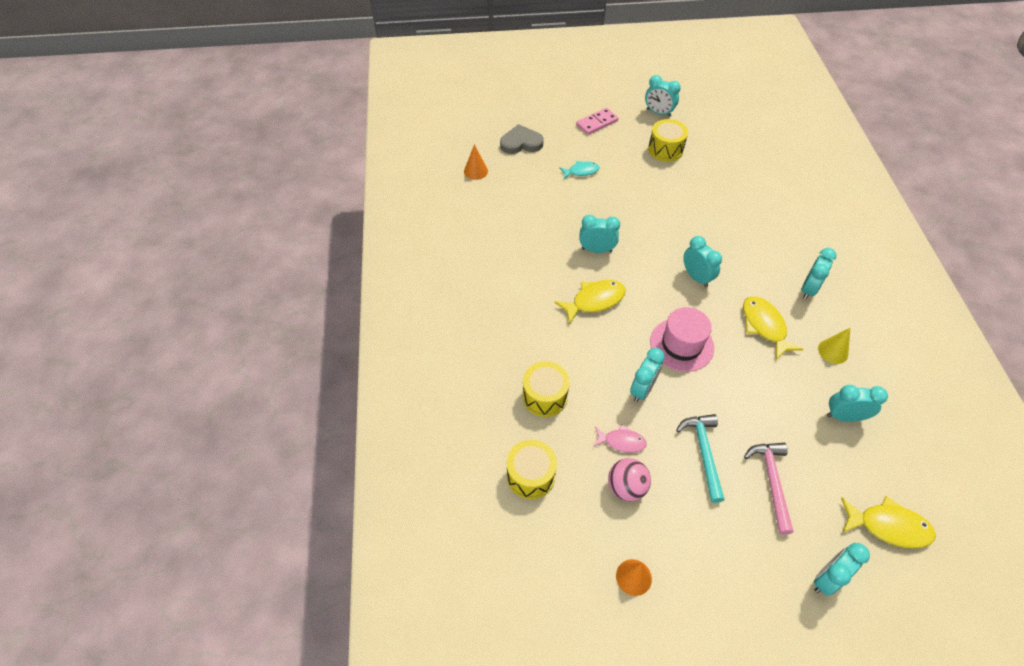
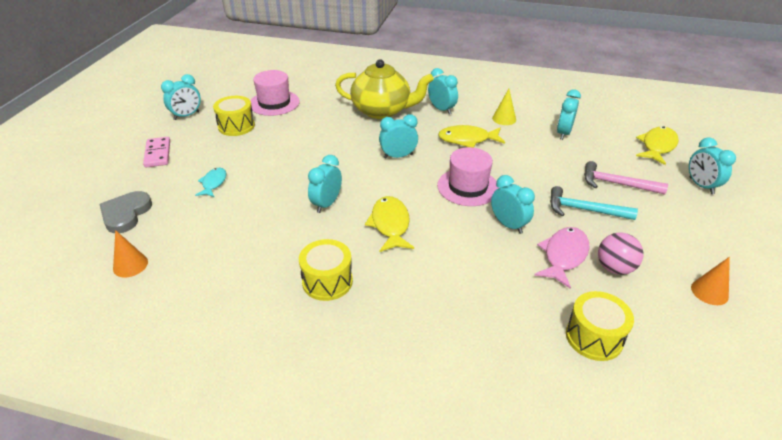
camera: 70 degrees left, 15 degrees down
yellow drum [522,361,570,417] -> yellow drum moved to [299,239,353,301]
pink fish [593,425,647,453] -> pink fish [534,227,590,289], size x1.58
none -> pink hat [250,70,300,116]
none -> yellow teapot [335,59,434,119]

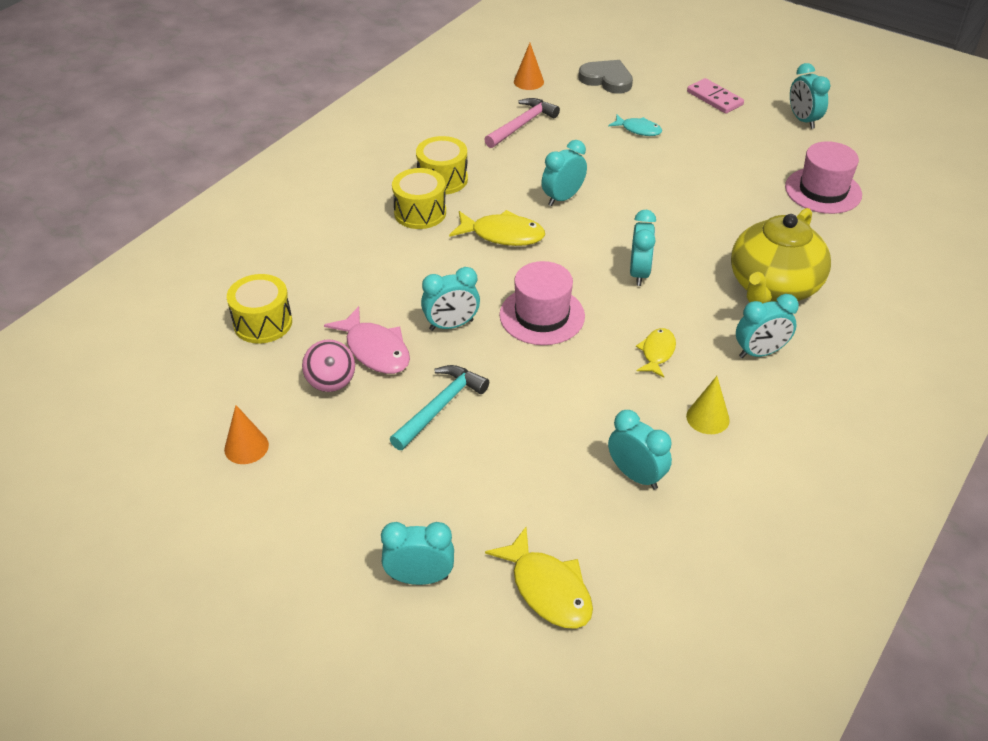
camera: 110 degrees right, 5 degrees up
pink domino [143,137,170,168] -> pink domino turned 45 degrees clockwise [687,78,744,114]
yellow drum [213,96,255,136] -> yellow drum moved to [392,168,446,229]
turquoise clock [308,155,342,213] -> turquoise clock turned 90 degrees counterclockwise [542,140,587,206]
yellow fish [438,125,505,148] -> yellow fish [636,328,676,378], size x0.63
pink hammer [584,161,668,195] -> pink hammer moved to [484,98,560,148]

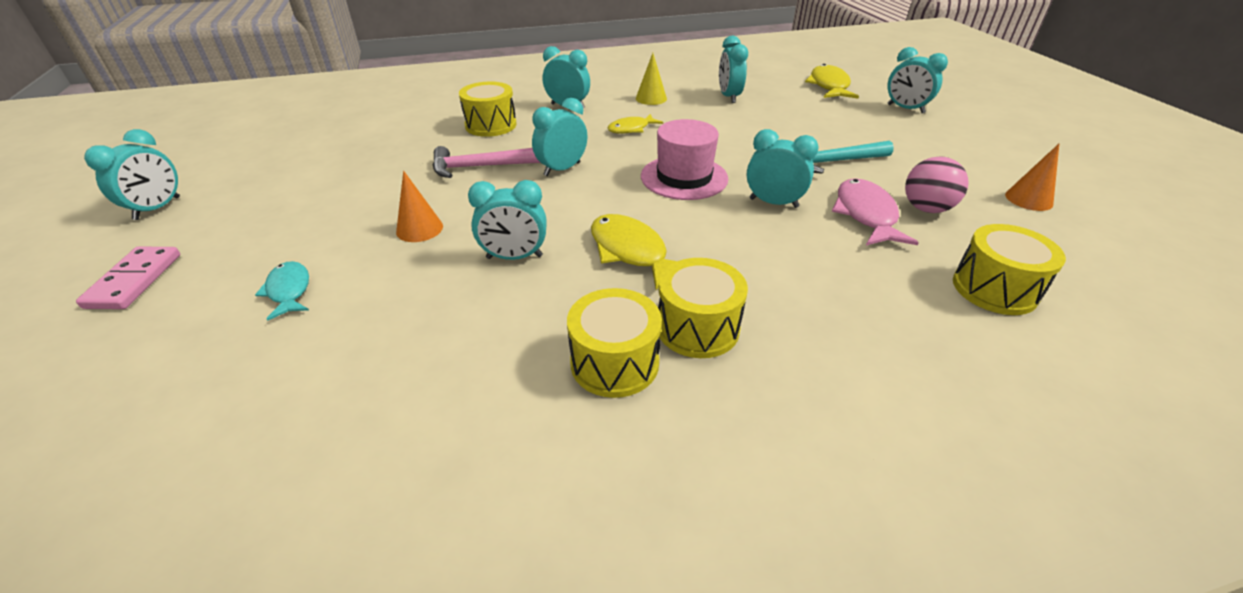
camera: 140 degrees left, 5 degrees down
pink hammer [484,98,560,148] -> pink hammer moved to [433,146,541,178]
orange cone [514,43,544,90] -> orange cone moved to [396,171,443,242]
grey heart [578,60,633,94] -> none
yellow teapot [731,208,831,303] -> yellow drum [459,81,517,137]
pink hat [785,141,862,214] -> none

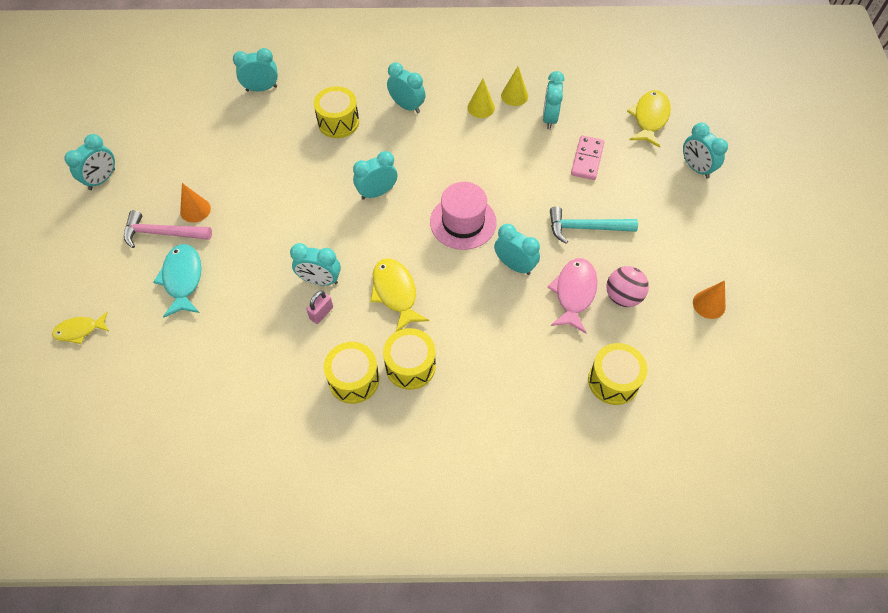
camera: 15 degrees right, 20 degrees up
pink domino [76,247,180,309] -> pink domino moved to [571,135,604,180]
turquoise fish [255,261,309,321] -> turquoise fish [153,244,201,318], size x1.58
orange cone [396,171,443,242] -> orange cone moved to [180,183,211,223]
pink hammer [433,146,541,178] -> pink hammer moved to [124,210,212,248]
yellow fish [608,114,663,134] -> yellow fish moved to [52,312,109,344]
none -> turquoise clock [233,48,278,92]
none -> pink padlock [306,291,333,324]
none -> yellow cone [501,67,528,106]

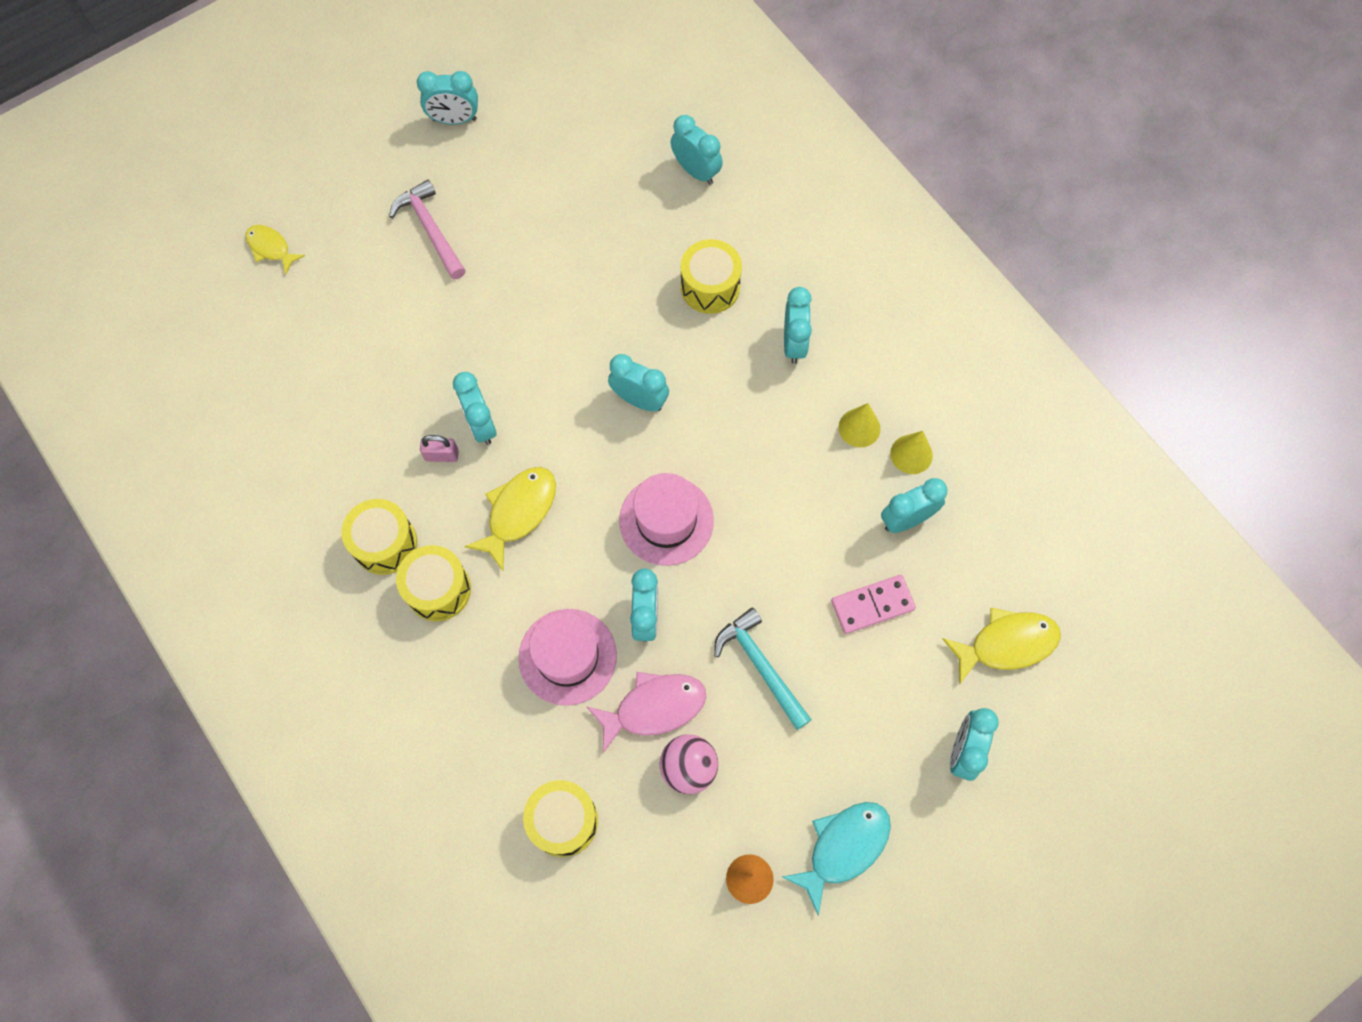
camera: 55 degrees right, 10 degrees up
turquoise fish [153,244,201,318] -> turquoise fish moved to [782,802,891,916]
orange cone [180,183,211,223] -> none
none -> pink hat [518,609,617,706]

